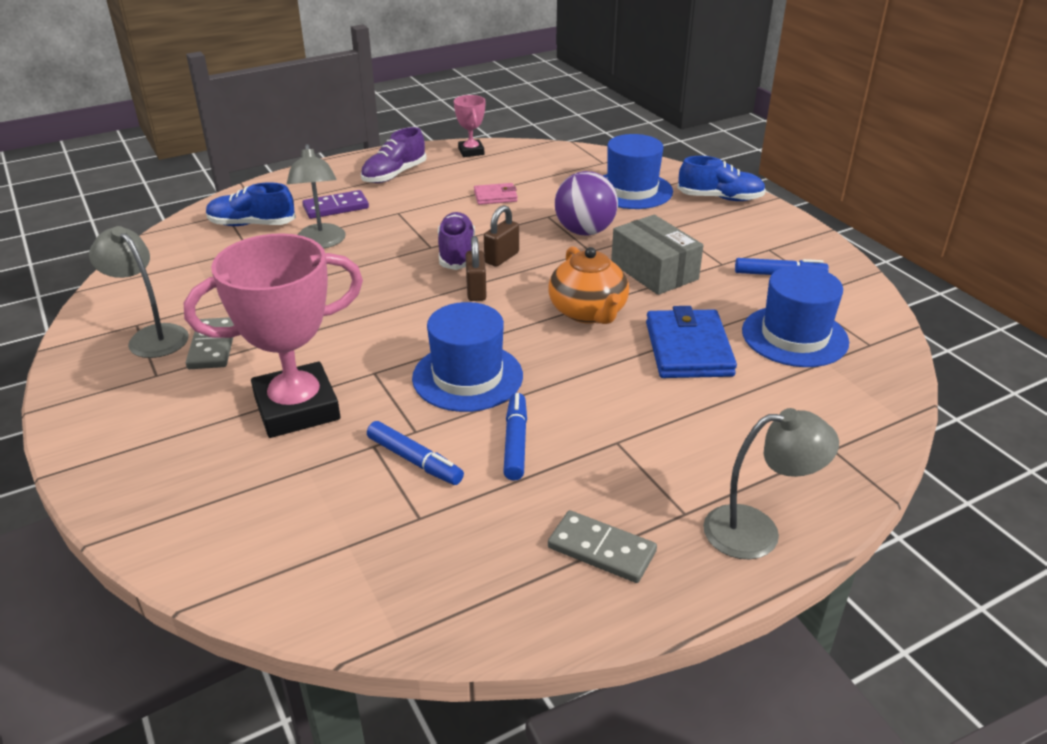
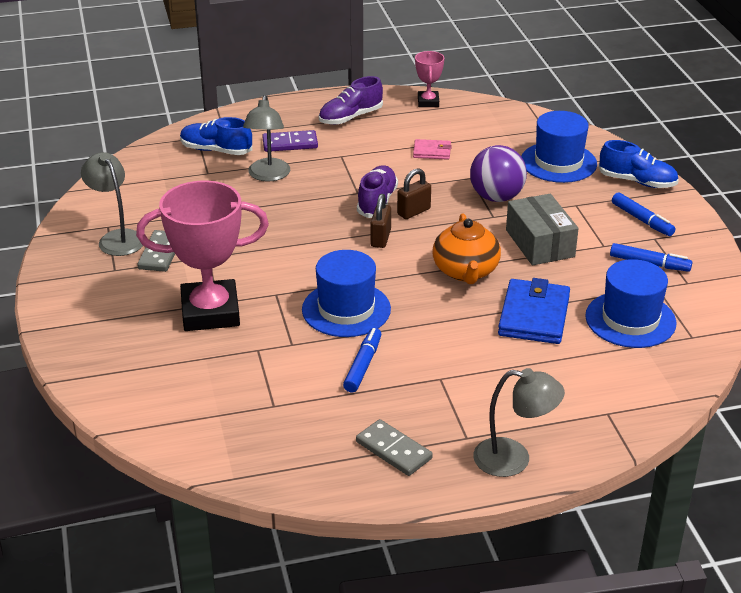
camera: 15 degrees right, 0 degrees up
blue marker [367,421,464,485] -> blue marker moved to [612,192,675,236]

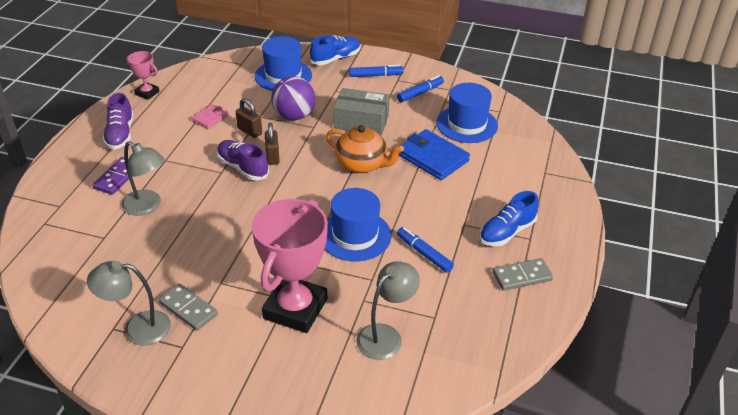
camera: 60 degrees left, 5 degrees up
blue shoe [180,117,252,155] -> blue shoe moved to [479,191,539,246]
brown padlock [370,194,391,248] -> brown padlock moved to [236,98,262,138]
grey lamp [473,368,565,477] -> grey lamp moved to [356,261,420,360]

